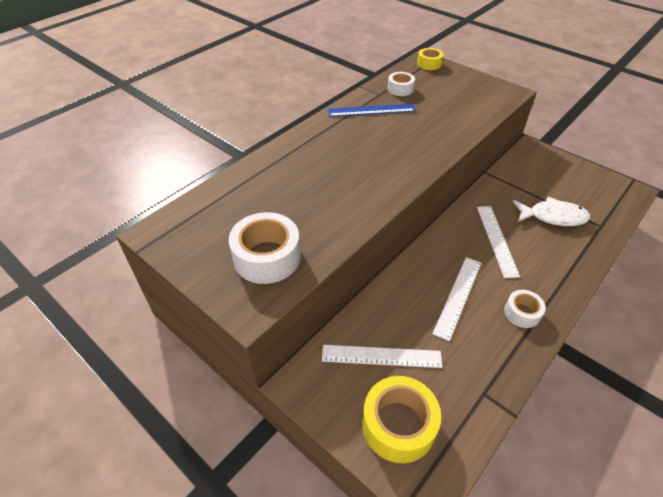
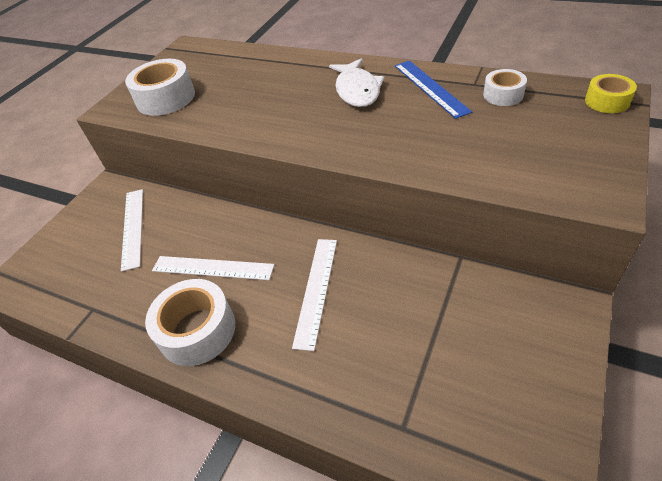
camera: 80 degrees right, 0 degrees up
yellow tape [362,376,441,463] -> none
white ruler [477,206,520,278] -> white ruler turned 60 degrees counterclockwise [292,239,337,351]
white tape [504,290,546,328] -> white tape [145,279,235,366], size x1.76
white fish [513,197,590,226] -> white fish moved to [329,58,384,107]

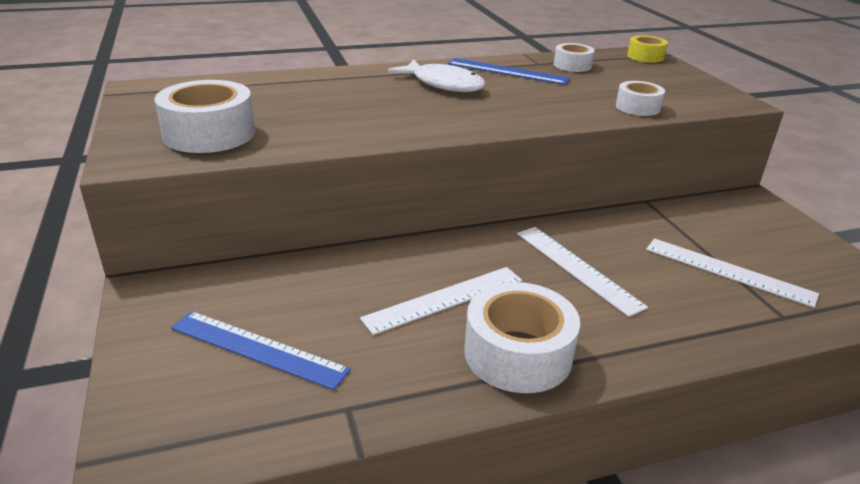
camera: 50 degrees left, 15 degrees down
white ruler [121,189,143,272] -> white ruler moved to [646,238,819,308]
none -> blue ruler [171,311,351,390]
none -> white tape [616,81,665,116]

